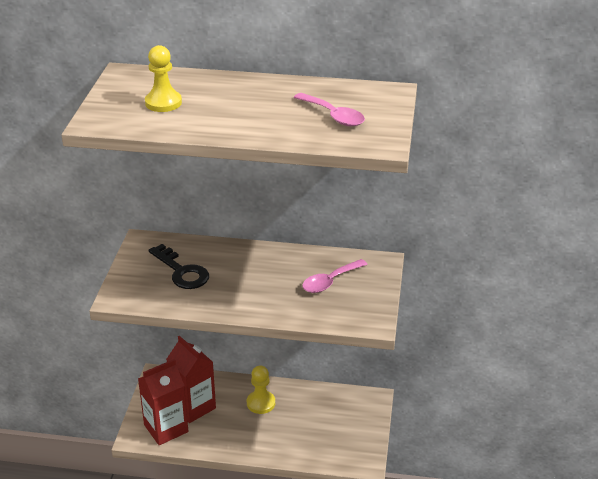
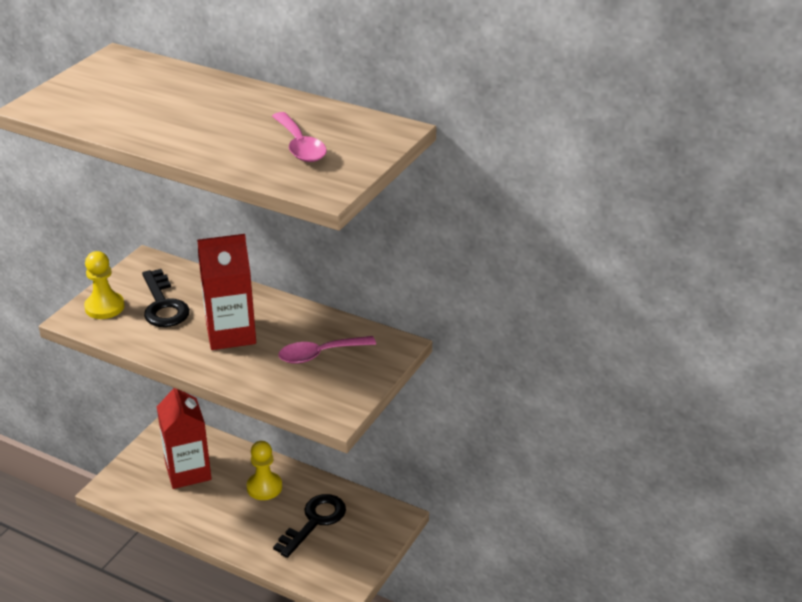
camera: 20 degrees right, 0 degrees up
red carton [138,359,188,445] -> red carton moved to [197,234,256,350]
yellow pawn [145,45,182,112] -> yellow pawn moved to [84,251,125,319]
none -> black key [273,494,346,558]

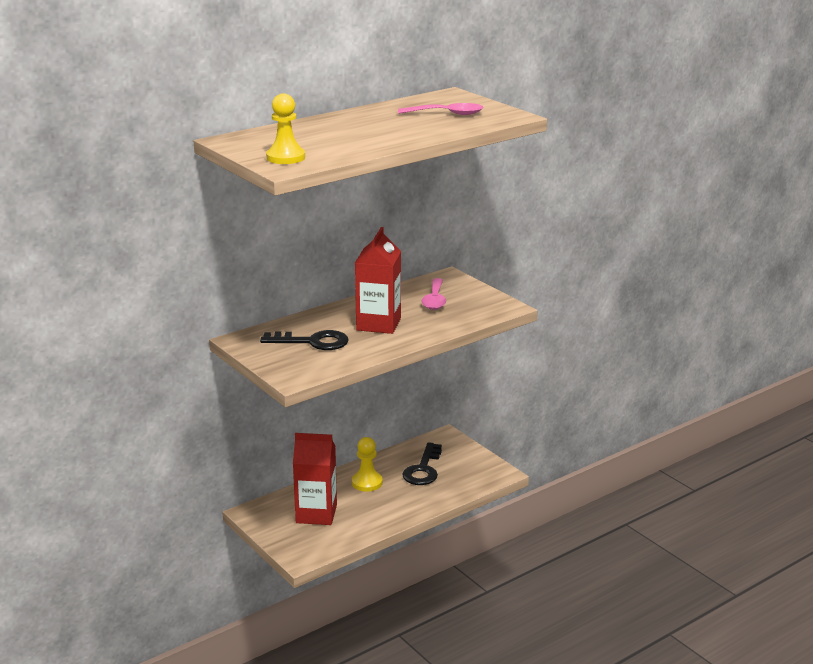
camera: 65 degrees left, 10 degrees down
yellow pawn [84,251,125,319] -> yellow pawn moved to [266,93,305,164]
black key [273,494,346,558] -> black key turned 135 degrees counterclockwise [402,442,442,485]

